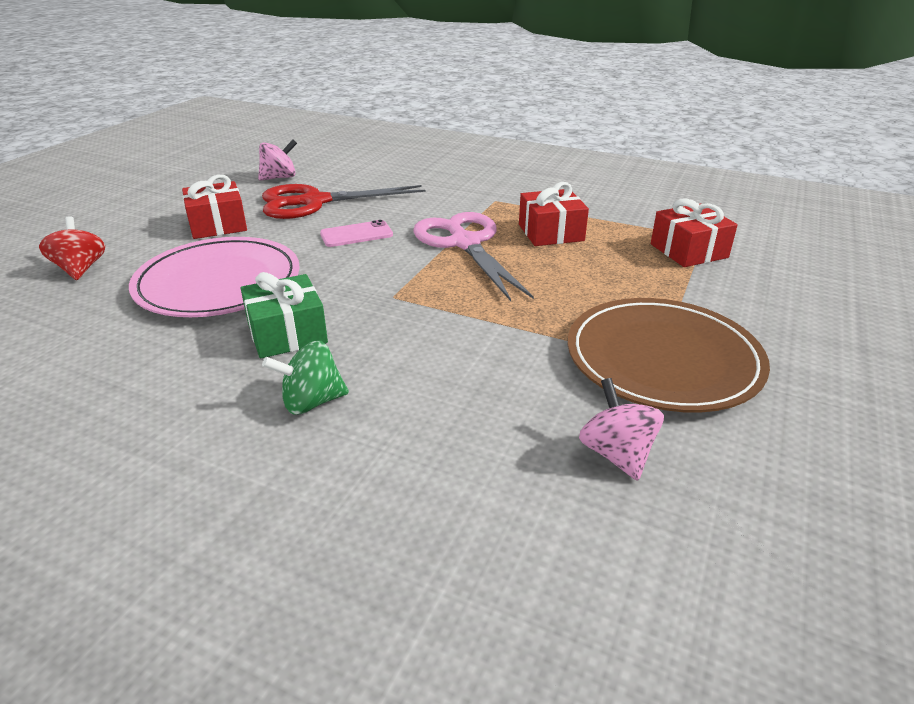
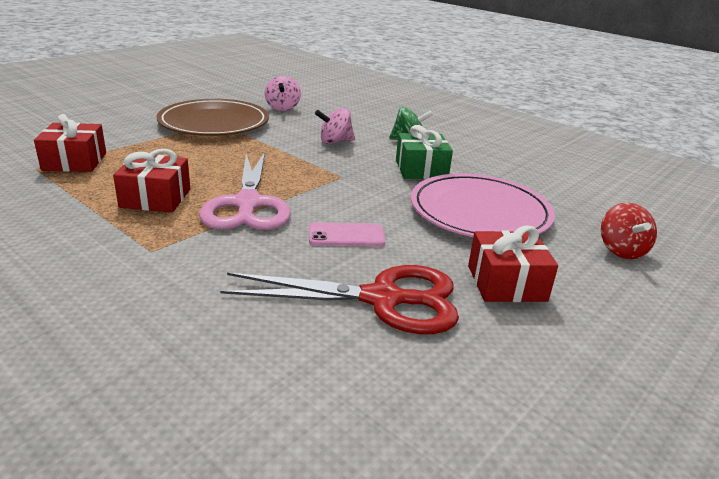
camera: 165 degrees left, 5 degrees down
pink spinning top [258,140,297,181] -> pink spinning top moved to [315,107,355,144]

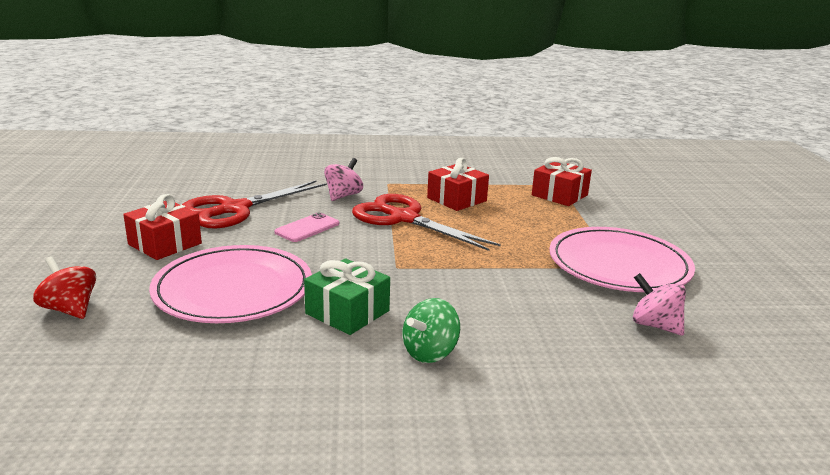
camera: 135 degrees right, 5 degrees down
brown plate [157,99,269,136] -> pink plate [550,227,695,292]
pink scissors [200,152,291,230] -> red scissors [352,194,501,251]
pink spinning top [315,107,355,144] -> pink spinning top moved to [324,158,363,201]

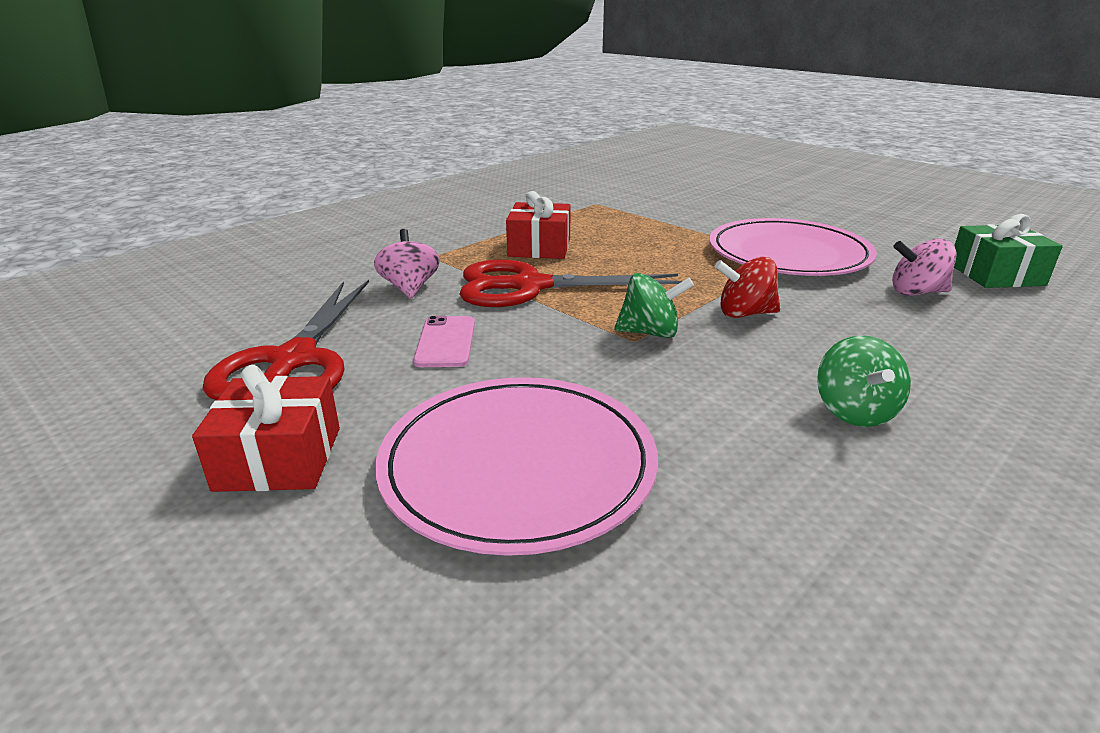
camera: 40 degrees left, 5 degrees up
red spinning top [33,256,96,319] -> red spinning top moved to [715,257,780,318]
green gift [304,259,390,335] -> green gift moved to [954,214,1063,288]
red gift [532,157,592,206] -> none
none -> green spinning top [615,273,694,338]

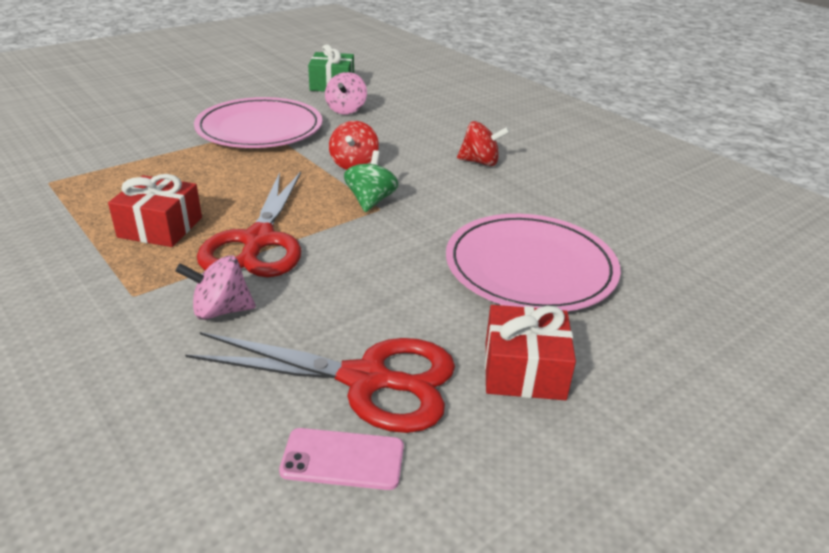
camera: 85 degrees left, 5 degrees up
pink phone [413,316,475,367] -> pink phone moved to [279,428,404,490]
green spinning top [817,335,911,427] -> red spinning top [457,121,510,166]

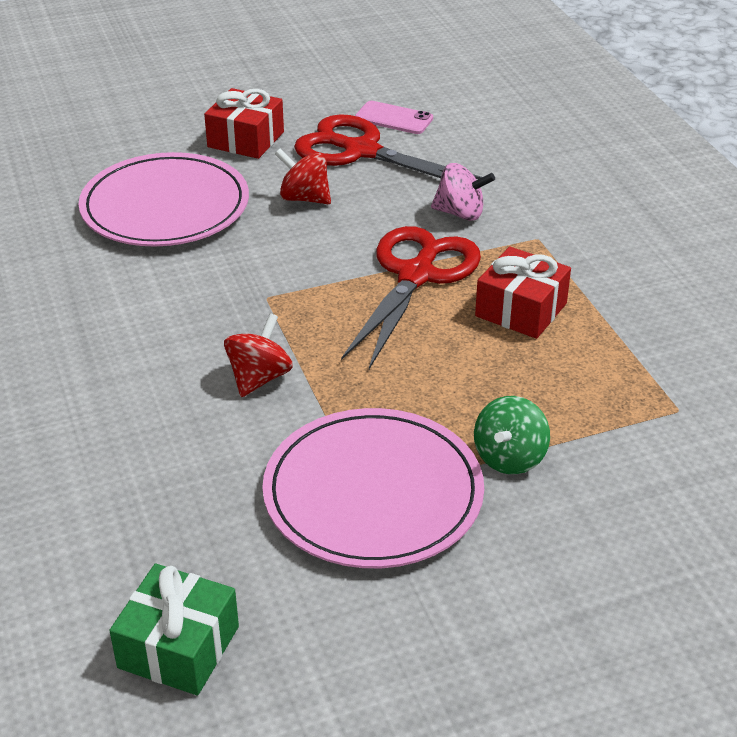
camera: 160 degrees left, 5 degrees up
pink spinning top [325,72,367,114] -> none
green spinning top [344,150,398,212] -> green spinning top moved to [474,396,550,474]
red spinning top [457,121,510,166] -> red spinning top moved to [275,149,331,204]

